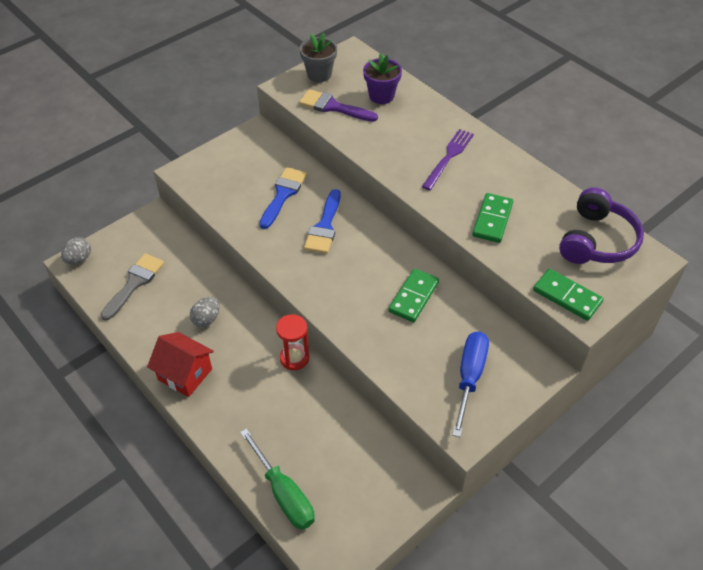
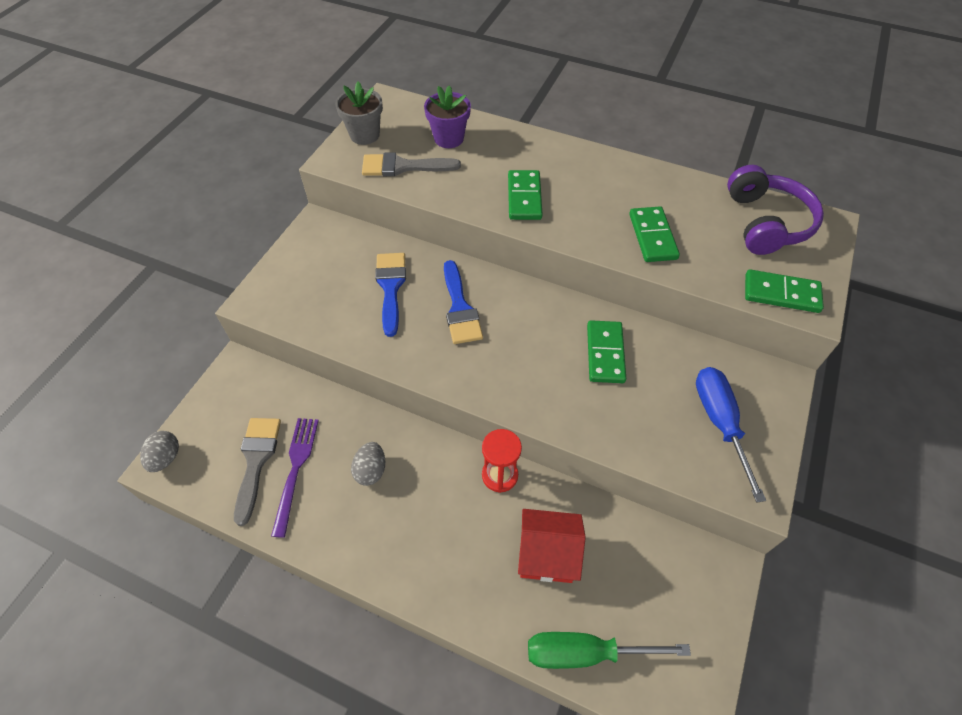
camera: 25 degrees left, 5 degrees up
red house [147,332,214,397] -> red house moved to [518,509,585,583]
green screwdriver [240,428,315,530] -> green screwdriver turned 150 degrees clockwise [528,632,691,669]
purple brush [299,89,378,122] -> grey brush [362,152,461,176]
purple fork [422,129,474,190] -> purple fork moved to [271,418,319,538]
none -> green domino [508,170,543,220]

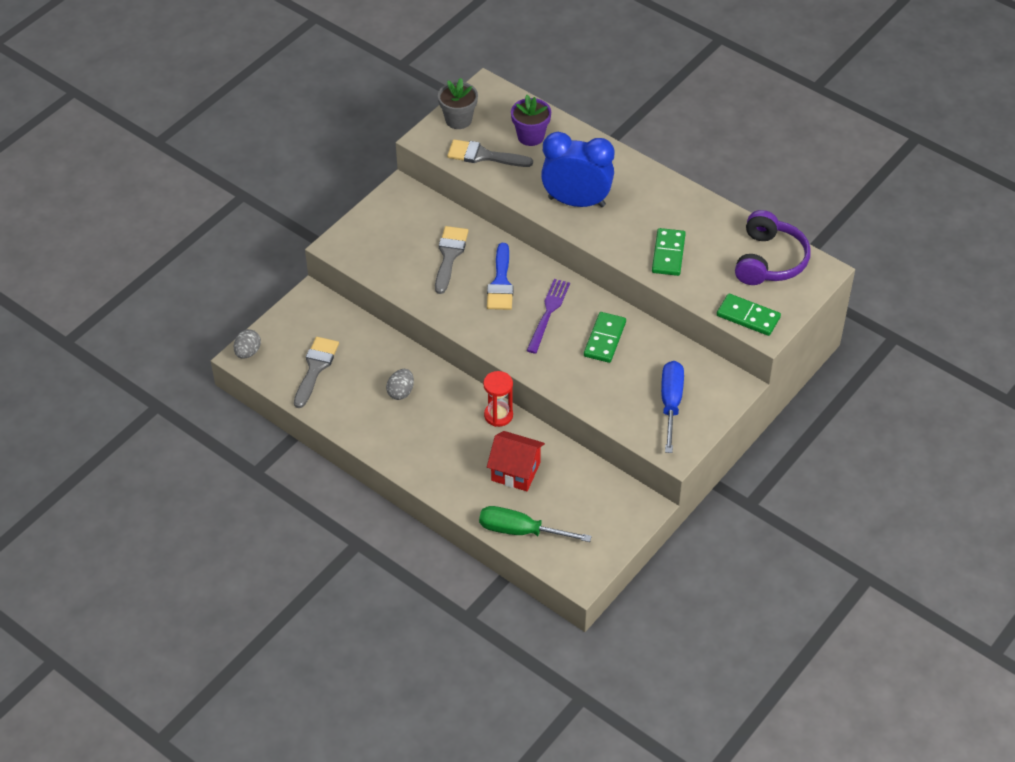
camera: 15 degrees right, 5 degrees down
purple fork [271,418,319,538] -> purple fork moved to [526,279,570,354]
blue brush [375,253,406,337] -> grey brush [435,226,469,294]
green domino [508,170,543,220] -> blue clock [541,132,614,207]

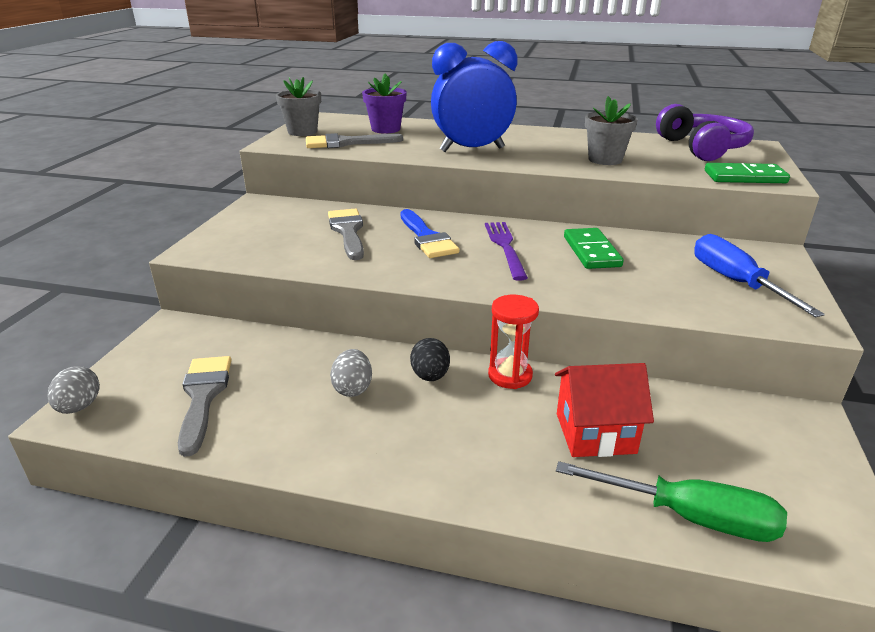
camera: 25 degrees left, 20 degrees down
green screwdriver [479,506,592,542] -> green screwdriver turned 150 degrees counterclockwise [556,461,787,542]
green domino [652,228,686,276] -> grey flower pot [585,96,638,165]
none -> black egg [410,338,450,381]

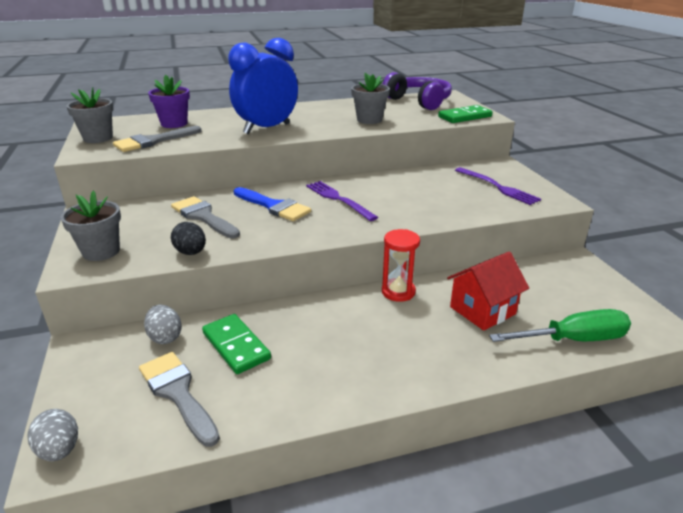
camera: 30 degrees left, 0 degrees up
grey egg [330,349,372,397] -> grey egg moved to [144,305,182,344]
black egg [410,338,450,381] -> black egg moved to [171,222,206,255]
green domino [564,228,624,269] -> green domino moved to [202,314,271,374]
blue screwdriver [694,234,825,317] -> purple fork [455,167,541,205]
none -> grey flower pot [60,190,121,261]

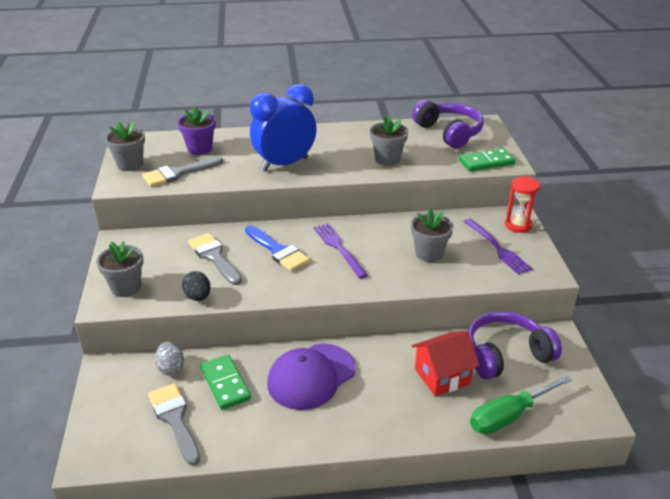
camera: 10 degrees right, 5 degrees up
grey egg [28,409,78,461] -> none
red hourglass [382,229,420,302] -> red hourglass moved to [505,177,540,233]
green screwdriver [489,309,631,342] -> green screwdriver turned 150 degrees clockwise [470,375,572,434]
none -> purple cap [267,344,356,410]
none -> grey flower pot [411,208,453,262]
none -> purple headphones [468,311,562,380]

